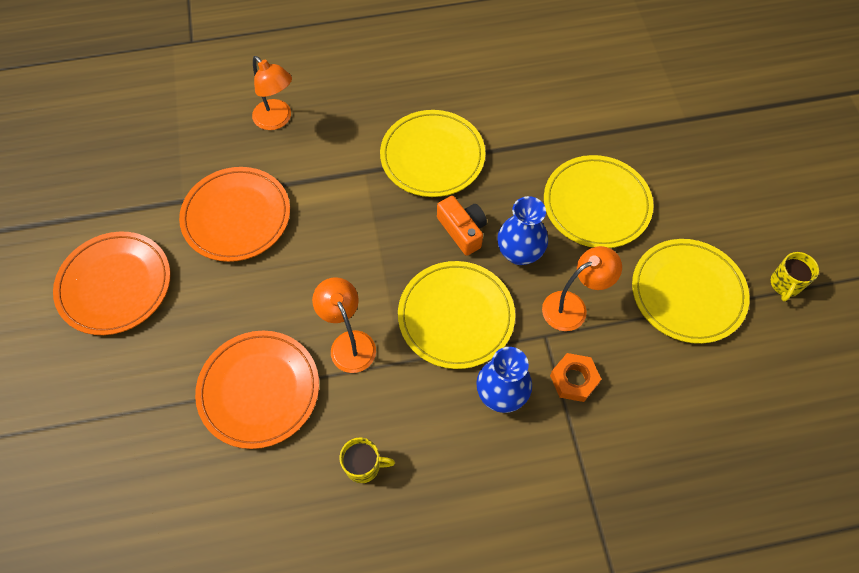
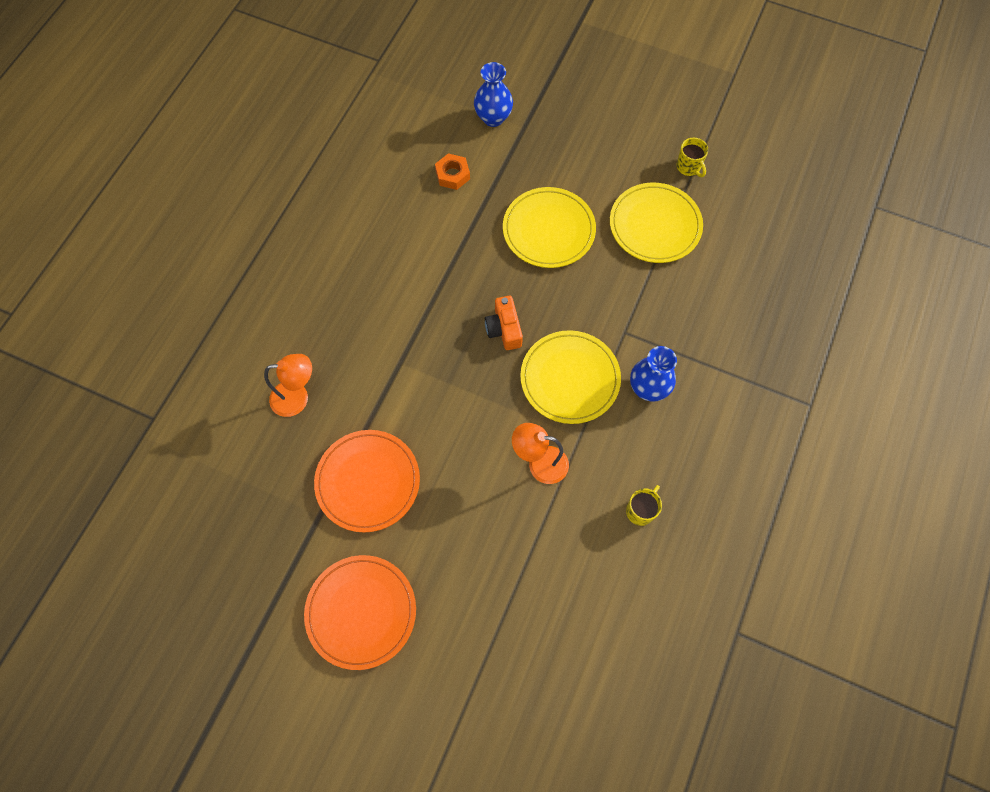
camera: 55 degrees left, 5 degrees up
orange plate [195,331,319,449] -> none
yellow plate [380,110,485,197] -> none
orange camera [437,196,487,256] -> orange camera turned 105 degrees counterclockwise [485,296,523,350]
blue vase [497,196,548,265] -> blue vase moved to [474,62,513,127]
orange lamp [542,246,622,331] -> none
orange nut [550,353,601,402] -> orange nut moved to [435,153,470,190]

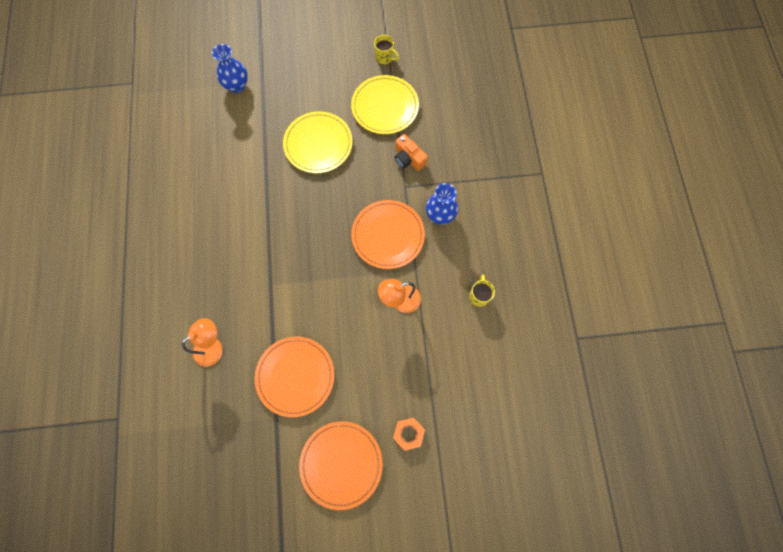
camera: 30 degrees left, 5 degrees up
orange nut [435,153,470,190] -> orange nut moved to [393,417,425,451]
orange camera [485,296,523,350] -> orange camera moved to [395,134,428,171]
yellow plate [520,330,621,424] -> orange plate [351,200,425,269]

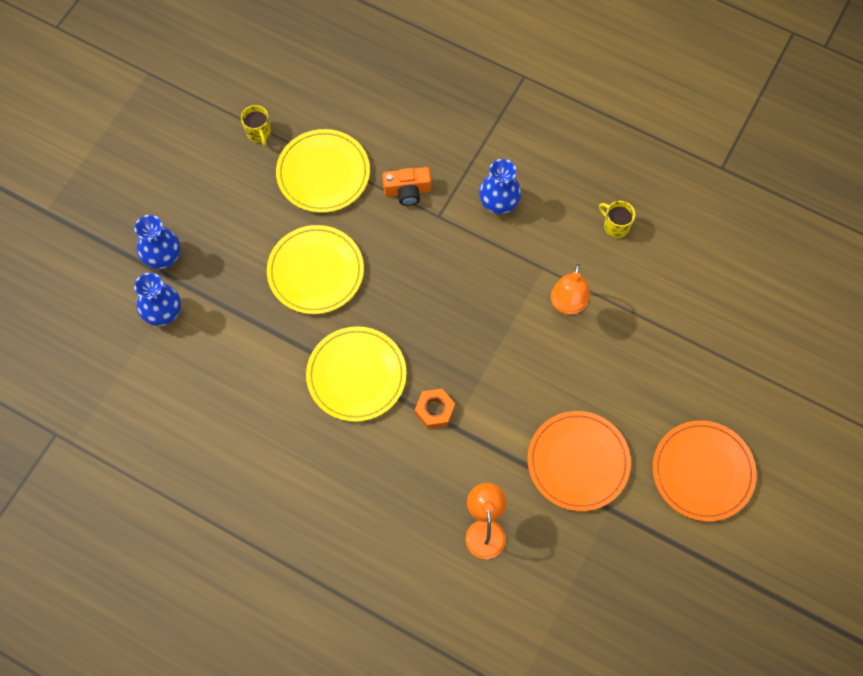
camera: 55 degrees left, 5 degrees down
orange plate [351,200,425,269] -> none
yellow mug [374,35,399,64] -> yellow mug turned 90 degrees clockwise [241,105,271,146]
orange nut [393,417,425,451] -> orange nut moved to [415,389,455,429]
none -> blue vase [135,215,180,269]
none -> yellow plate [306,326,406,422]

